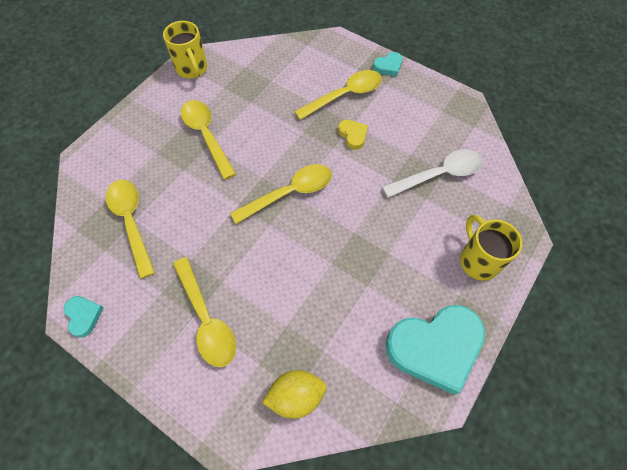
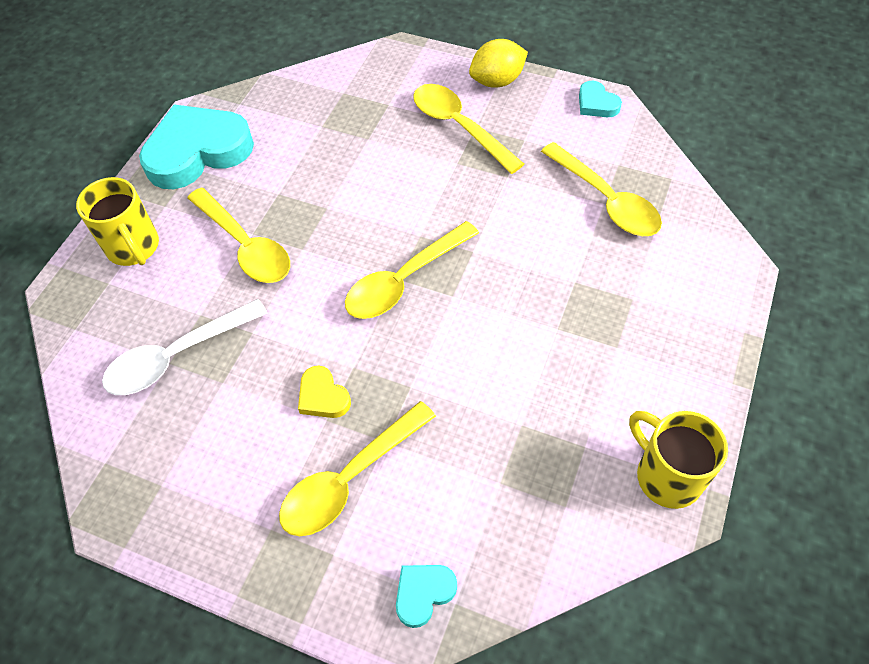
camera: 170 degrees right, 5 degrees down
yellow spoon [181,100,236,180] -> yellow spoon moved to [187,188,290,283]
yellow lemon [262,370,326,419] -> yellow lemon moved to [469,39,528,88]
turquoise heart [373,52,403,76] -> turquoise heart moved to [396,565,457,628]

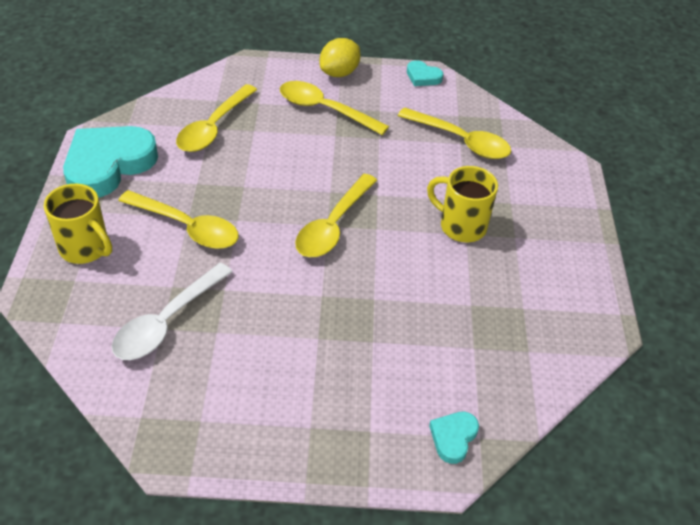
camera: 25 degrees left, 10 degrees down
yellow spoon [279,401,436,536] -> yellow spoon moved to [176,84,257,152]
yellow heart [298,366,351,418] -> none
yellow mug [629,411,728,509] -> yellow mug moved to [427,166,498,242]

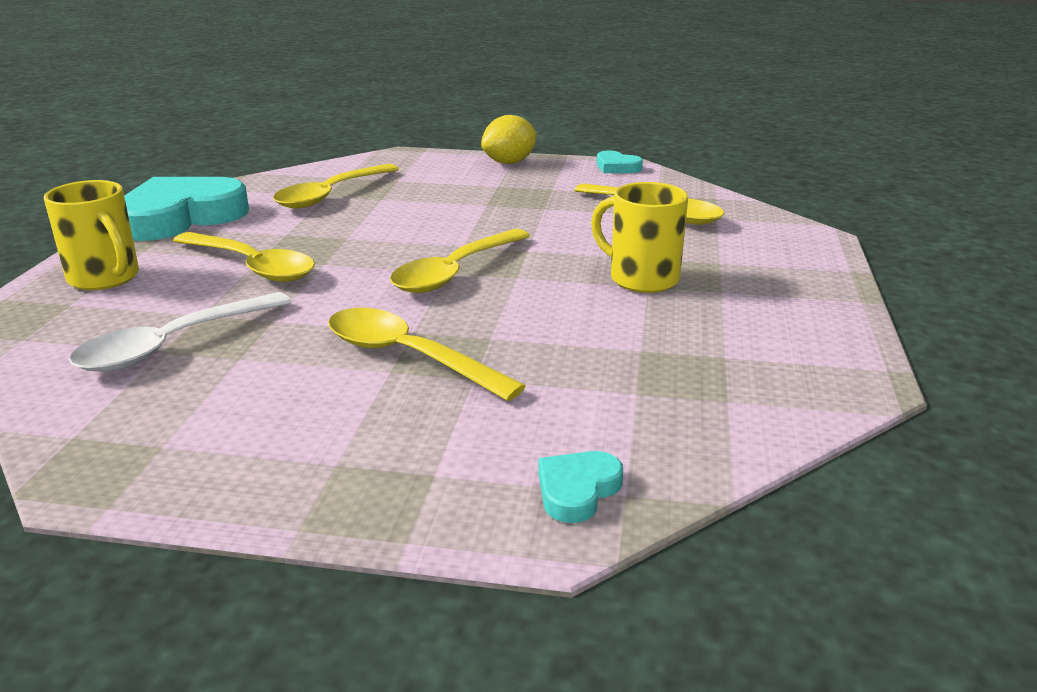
camera: 10 degrees right, 20 degrees down
yellow spoon [280,81,389,135] -> yellow spoon moved to [328,308,526,401]

